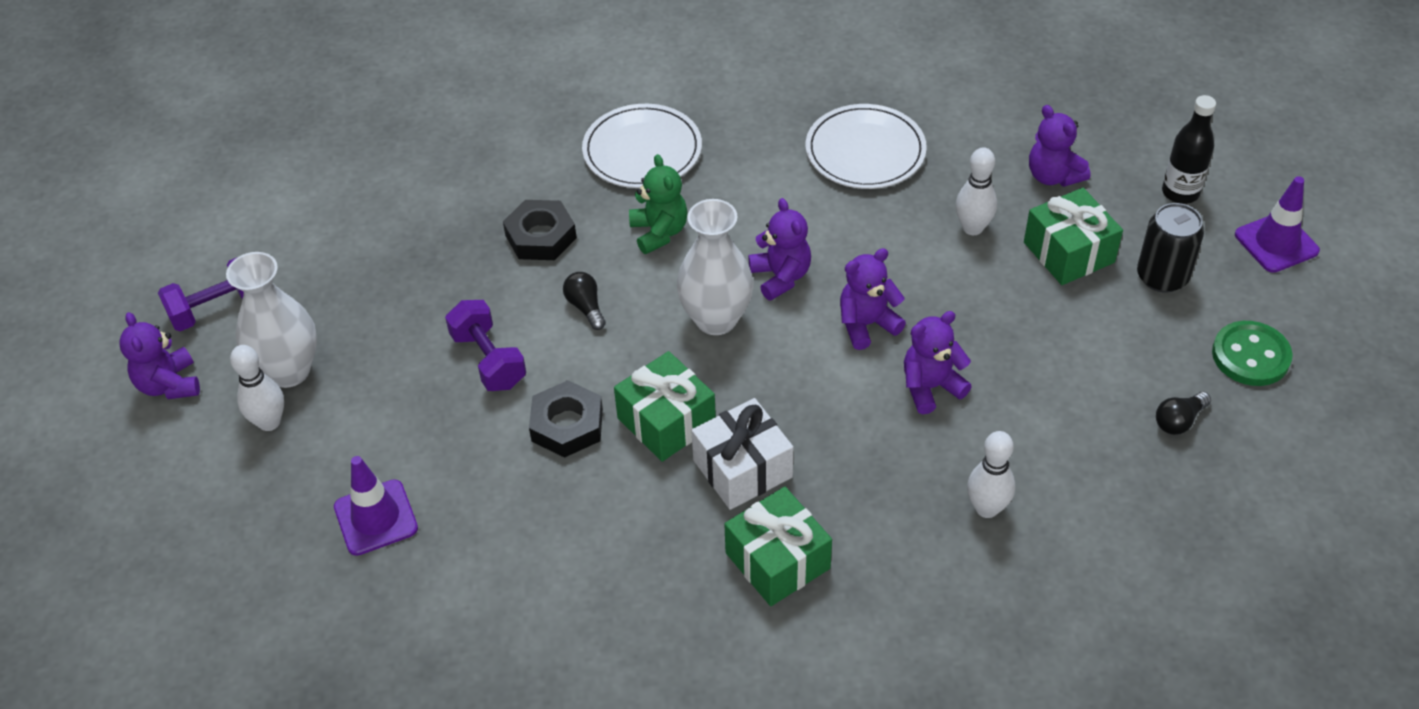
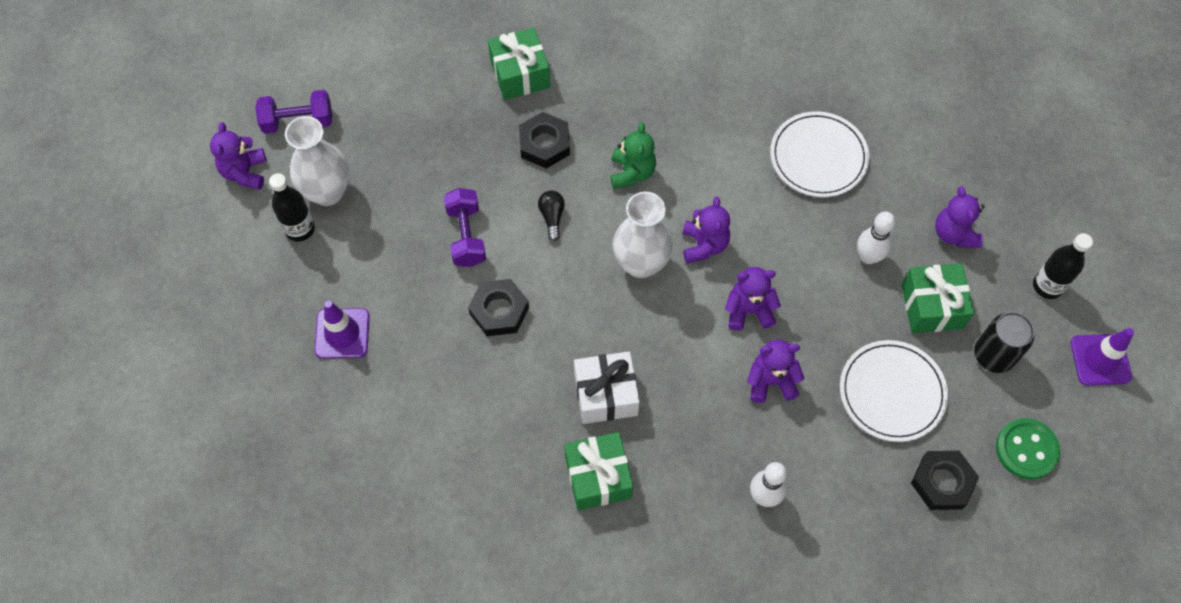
camera: 20 degrees right, 15 degrees up
white bowling pin [230,345,284,431] -> black bottle [269,173,315,242]
white plate [582,104,702,188] -> white plate moved to [840,340,948,442]
green gift [614,351,716,462] -> green gift moved to [488,28,550,100]
black light bulb [1156,392,1211,435] -> black nut [911,451,979,510]

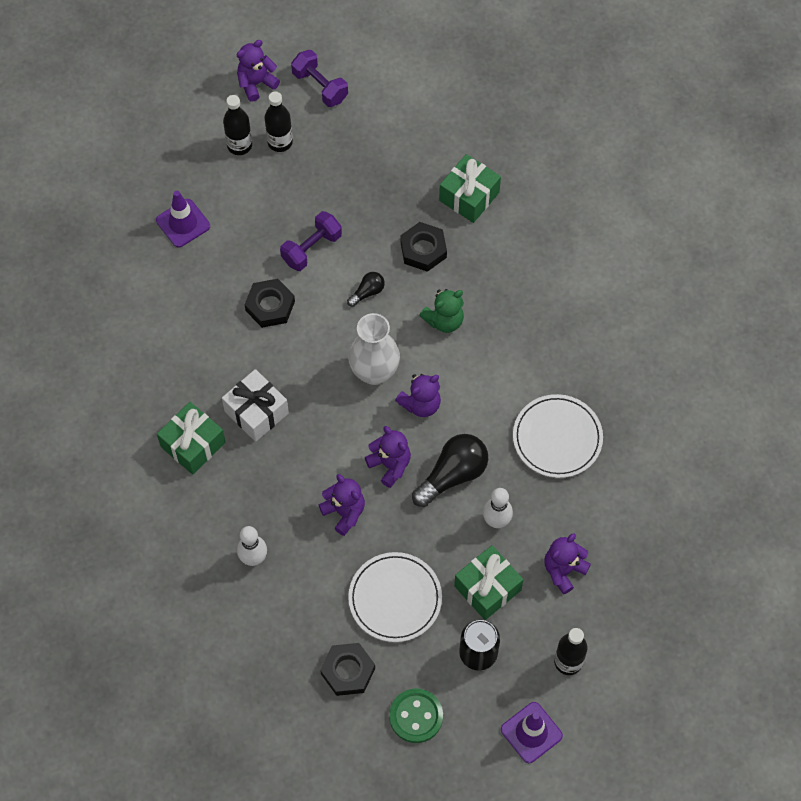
camera: 55 degrees right, 0 degrees up
white vase [285,116,350,206] -> black bottle [264,92,293,152]
none -> black light bulb [412,434,488,507]

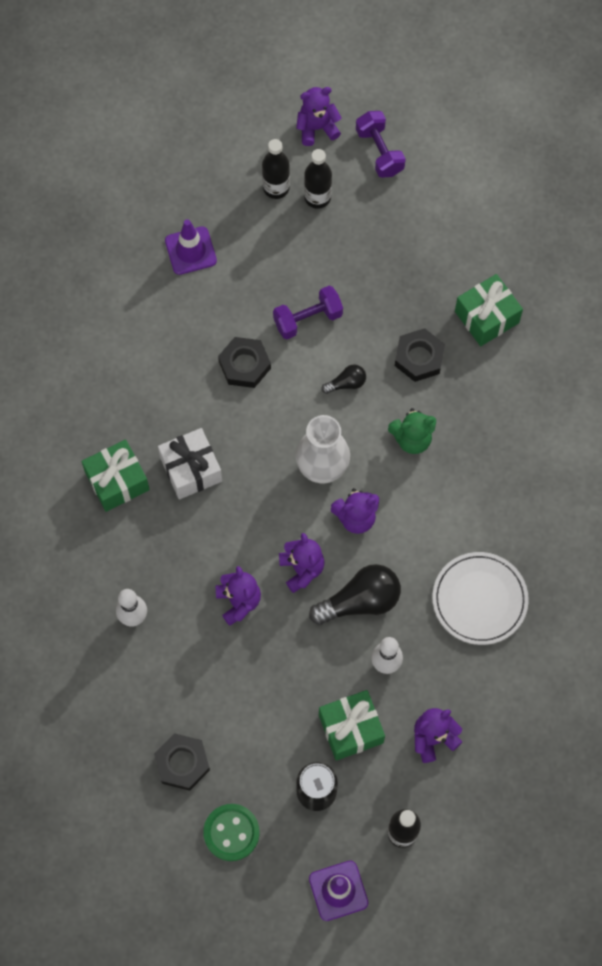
camera: 20 degrees right, 5 degrees up
white plate [348,552,442,642] -> none

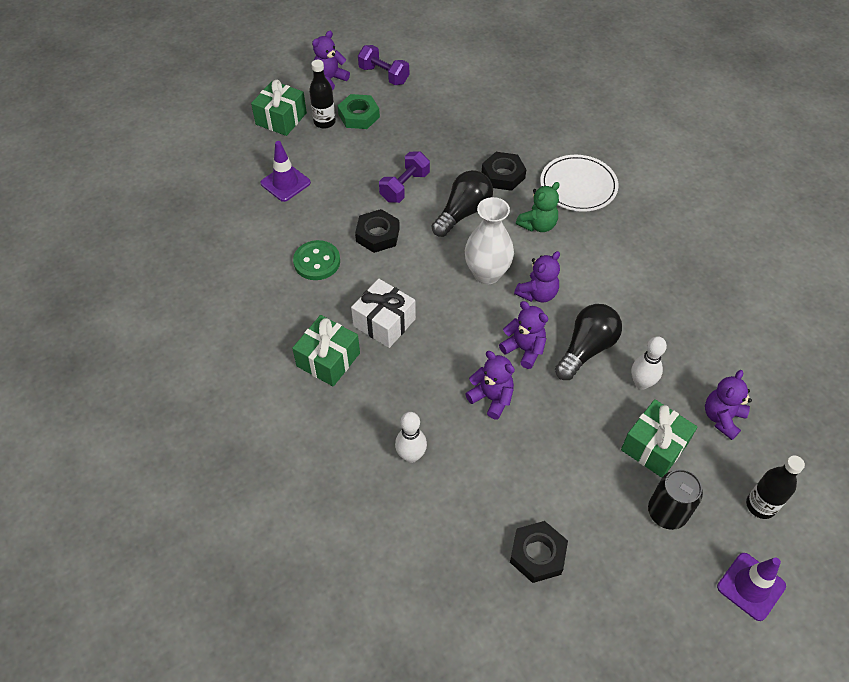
camera: 30 degrees left, 15 degrees down
green button [203,804,260,861] -> green button moved to [293,240,340,280]
black bottle [304,149,332,209] -> green nut [337,94,380,129]
black light bulb [321,364,366,394] -> black light bulb [432,170,493,237], size x1.96
white plate [432,552,529,645] -> white plate moved to [540,155,619,212]
green gift [455,274,523,346] -> green gift moved to [251,80,307,136]

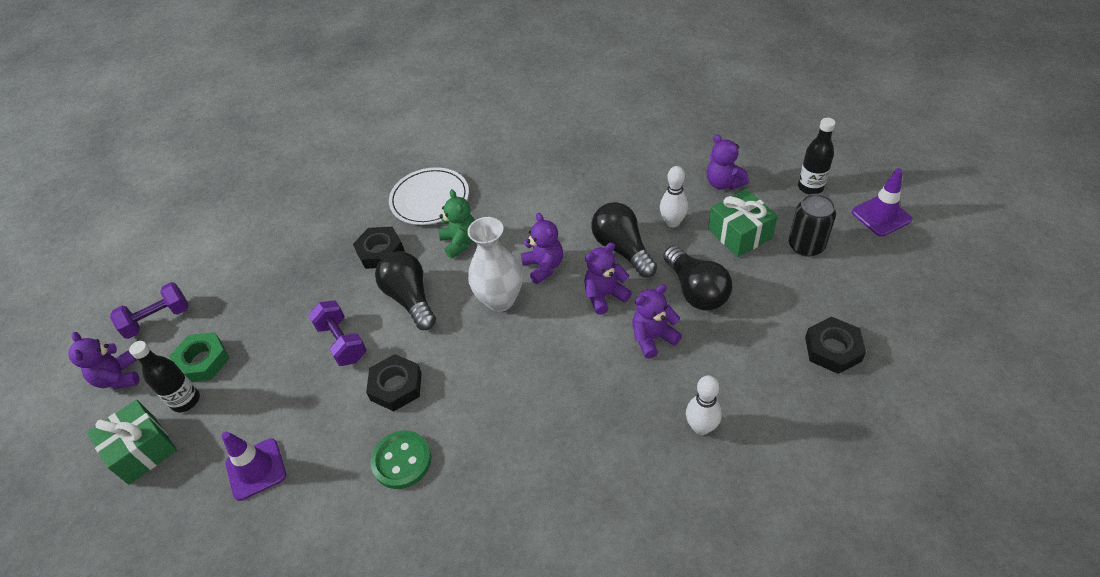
camera: 65 degrees left, 5 degrees down
green gift [292,315,360,387] -> none
white gift [351,279,416,348] -> none
none -> black light bulb [663,245,732,311]

